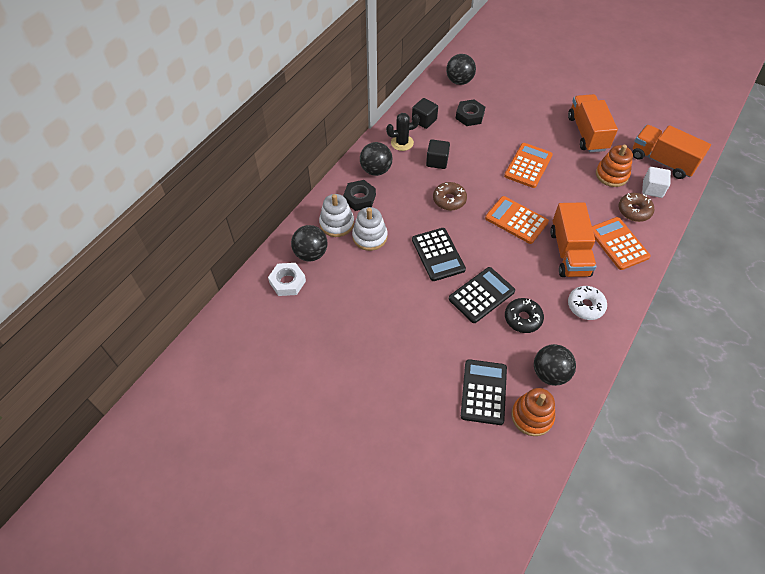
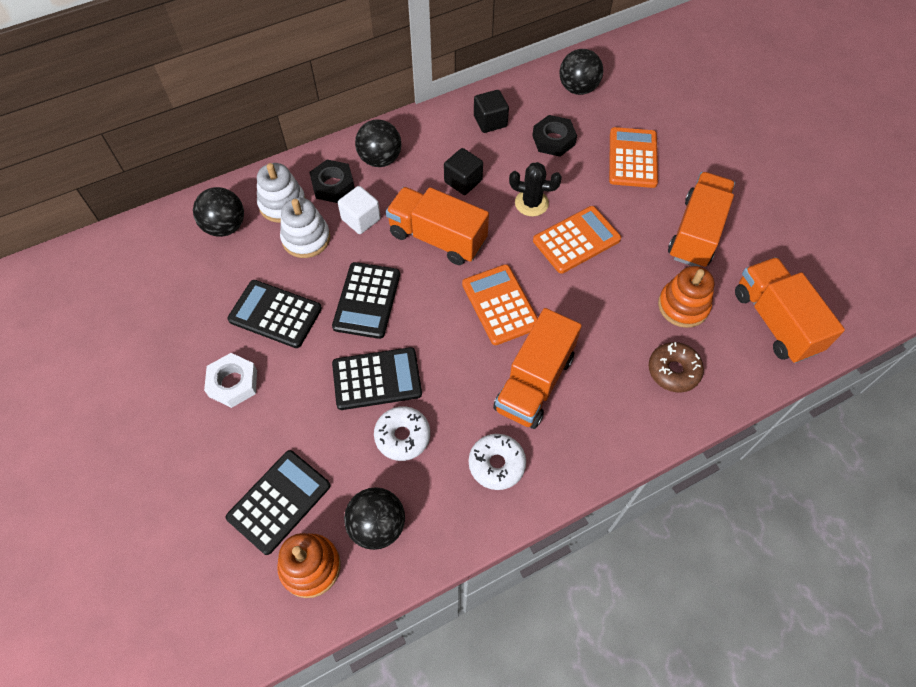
camera: 30 degrees right, 5 degrees up
white nut [268,263,306,296] -> white nut moved to [204,353,257,408]
black cactus [386,113,420,151] -> black cactus moved to [509,162,562,216]
brown donut [433,182,467,210] -> orange truck [386,187,489,265]
black donut [505,298,544,333] -> white donut [374,406,430,461]
orange calculator [592,217,651,270] -> orange calculator moved to [609,127,658,188]
white cube [642,167,671,198] -> white cube moved to [338,186,381,234]
none -> black calculator [227,280,322,348]

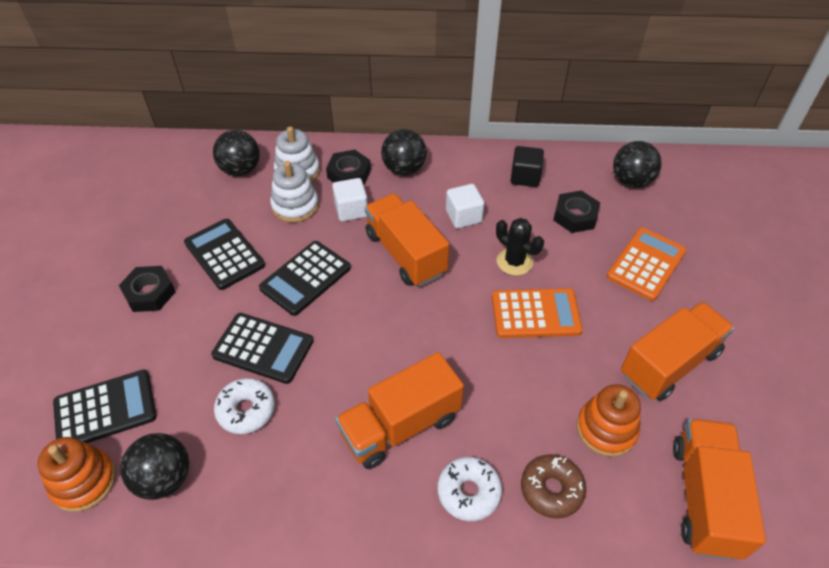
camera: 30 degrees right, 10 degrees down
white nut [204,353,257,408] -> black nut [119,266,176,312]
black cube [444,148,483,195] -> white cube [446,184,484,228]
orange calculator [462,264,538,345] -> none
white donut [469,434,526,490] -> white donut moved to [437,457,502,521]

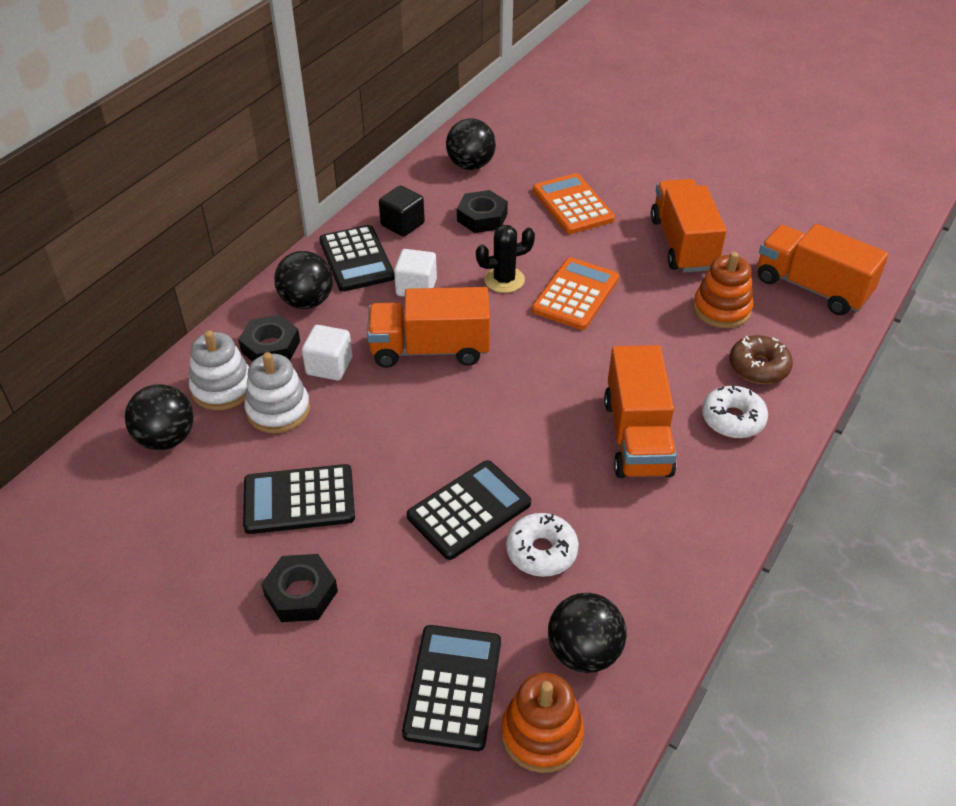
camera: 60 degrees left, 5 degrees down
black calculator [259,241,351,316] -> black calculator moved to [319,225,395,292]

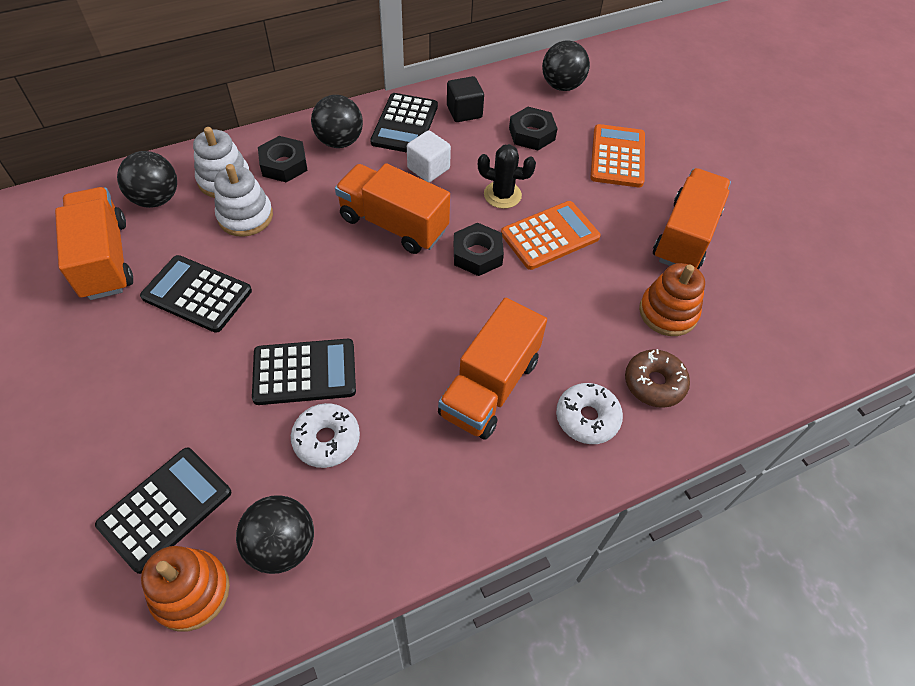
camera: 30 degrees right, 10 degrees up
black nut [261,554,338,622] -> black nut moved to [454,223,504,276]
white cube [302,325,352,381] -> none
orange truck [758,224,889,315] -> orange truck moved to [55,187,133,300]

